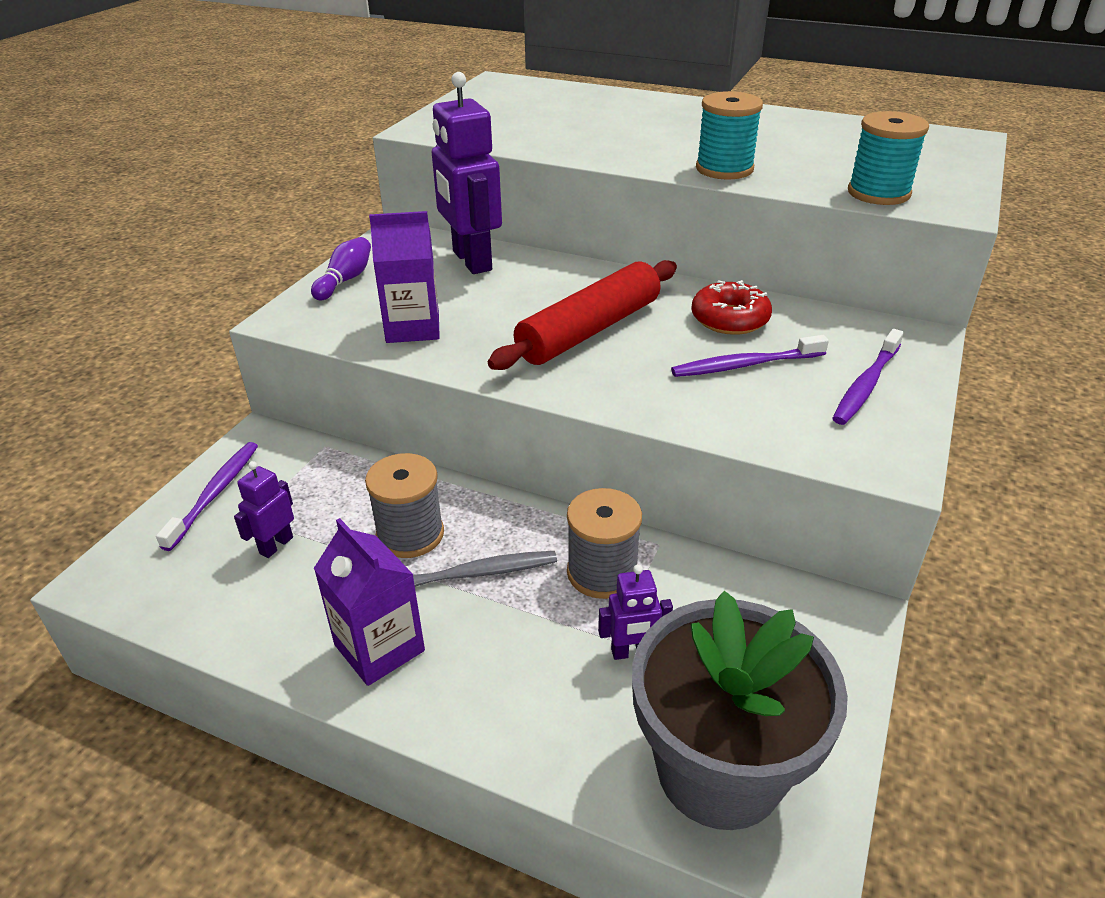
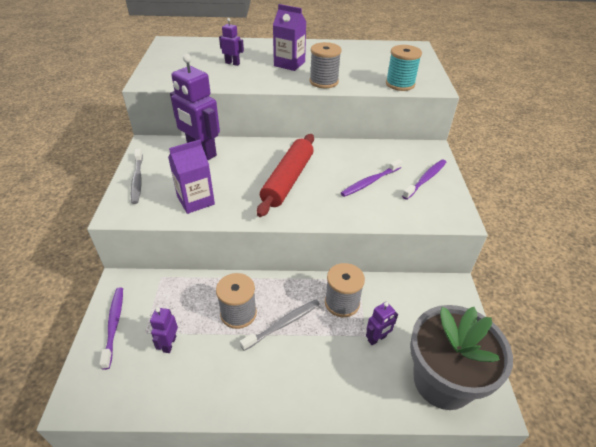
camera: 25 degrees left, 5 degrees up
purple bowling pin [311,237,371,300] -> grey toothbrush [131,148,143,204]
purple carton [313,518,425,686] -> purple carton moved to [273,4,306,71]
red donut [691,280,772,335] -> none
turquoise spool [696,91,763,180] -> grey spool [310,42,341,88]
purple toothbrush [832,329,904,425] -> purple toothbrush turned 150 degrees counterclockwise [402,160,447,200]
none -> purple robot [219,18,244,66]

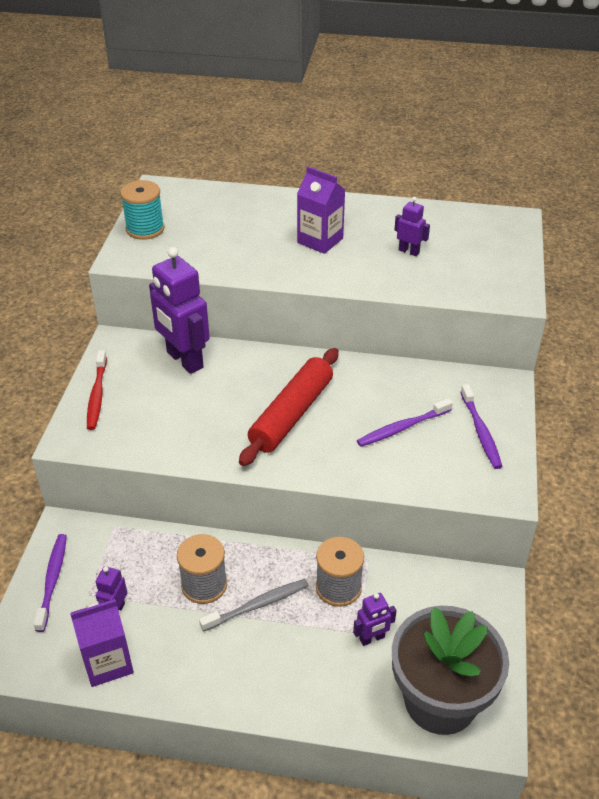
camera: 10 degrees right, 0 degrees up
grey toothbrush [131,148,143,204] -> red toothbrush [87,350,107,430]
purple carton [168,140,215,214] -> purple carton moved to [70,599,134,687]
purple robot [219,18,244,66] -> purple robot moved to [394,197,430,256]
grey spool [310,42,341,88] -> none
turquoise spool [386,45,422,91] -> turquoise spool moved to [120,180,164,240]
purple toothbrush [402,160,447,200] -> purple toothbrush turned 120 degrees clockwise [460,384,503,469]

